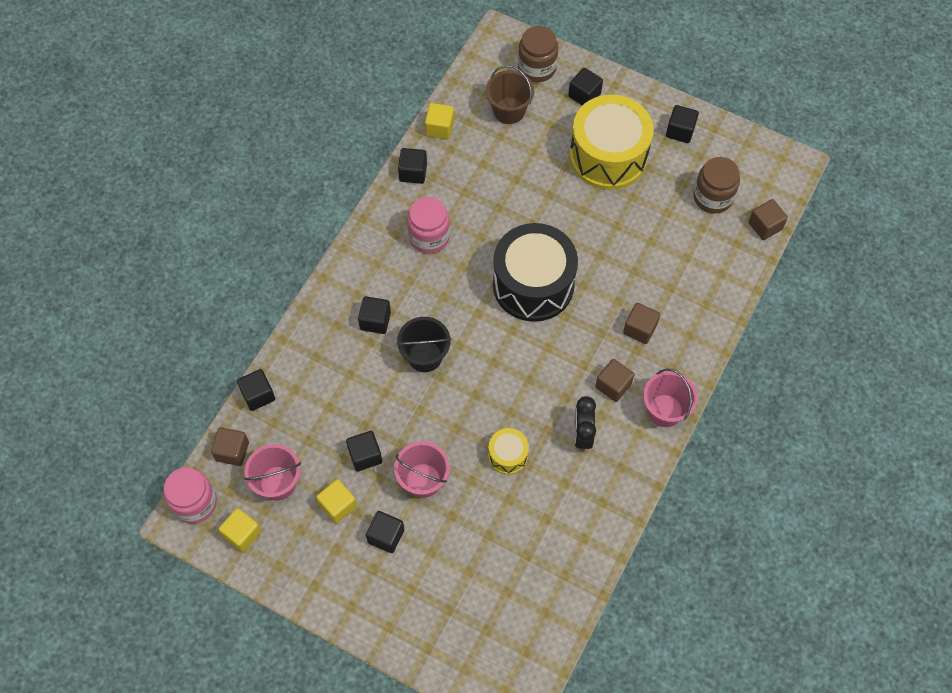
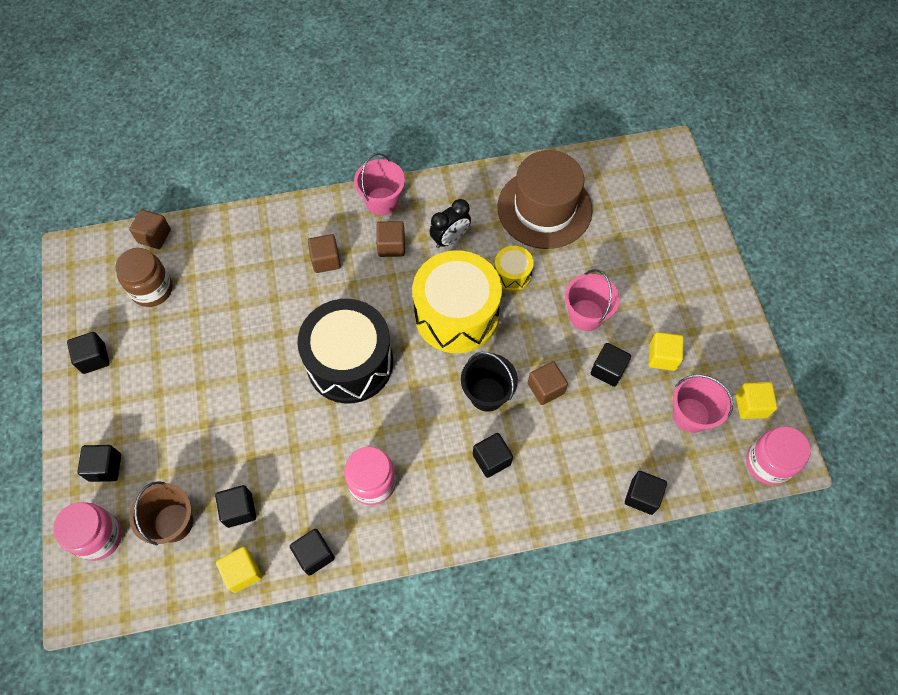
camera: 130 degrees left, 0 degrees up
brown cube [211,427,249,466] -> brown cube moved to [528,361,568,405]
black cube [366,511,404,553] -> black cube moved to [215,485,256,528]
brown jar [518,26,558,82] -> pink jar [53,503,122,561]
yellow drum [570,95,654,190] -> yellow drum moved to [412,250,502,353]
none -> brown hat [497,150,593,249]

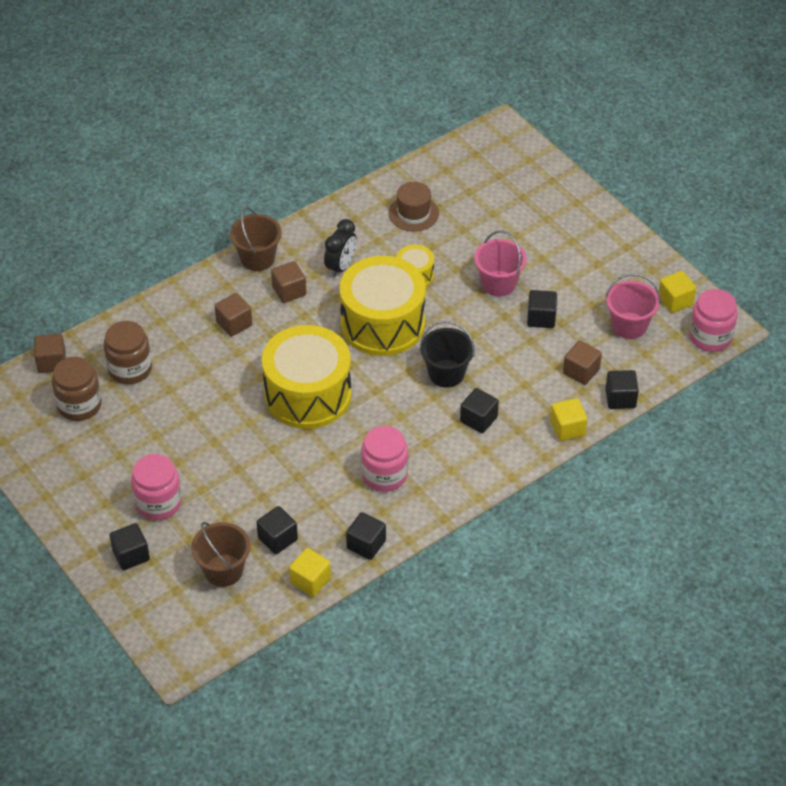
camera: 25 degrees left, 15 degrees down
pink jar [53,503,122,561] -> pink jar moved to [131,454,182,520]
black cube [67,332,110,374] -> none
black drum [297,299,393,404] -> yellow drum [262,325,352,429]
pink bucket [354,153,405,215] -> brown bucket [230,207,282,271]
brown hat [497,150,593,249] -> brown hat [388,182,439,231], size x0.53
brown cube [528,361,568,405] -> brown cube moved to [563,340,602,385]
yellow cube [649,332,684,371] -> yellow cube moved to [550,398,587,441]
none -> brown jar [104,321,152,384]

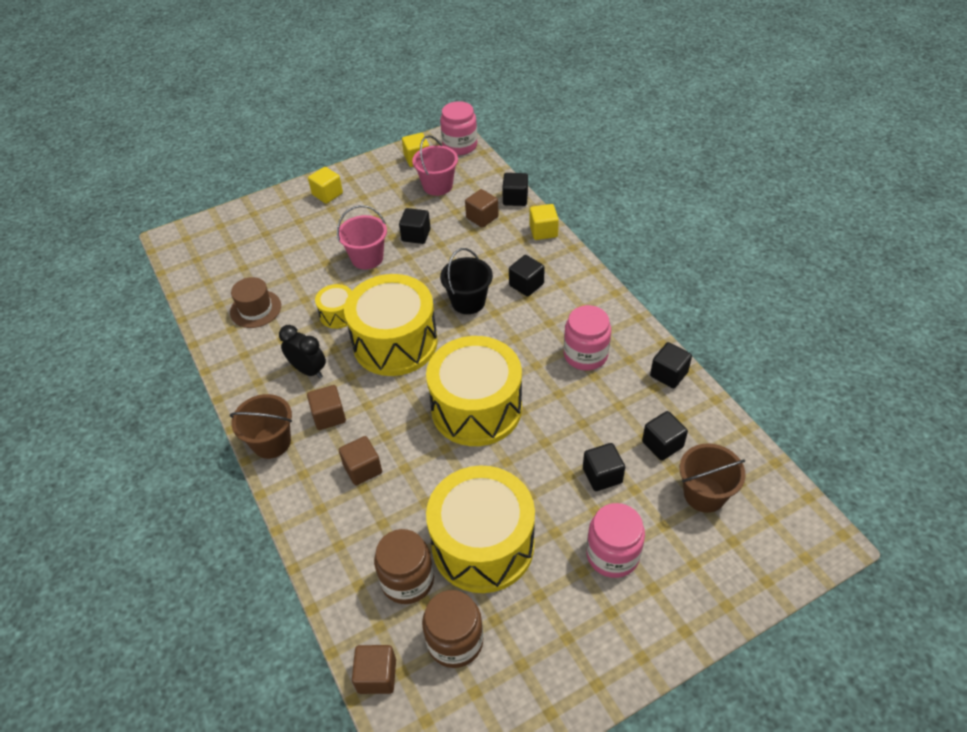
camera: 80 degrees left, 0 degrees up
black cube [109,523,150,570] -> black cube moved to [583,443,625,491]
yellow cube [289,548,331,597] -> yellow cube moved to [308,167,343,204]
none -> yellow drum [426,465,535,593]

